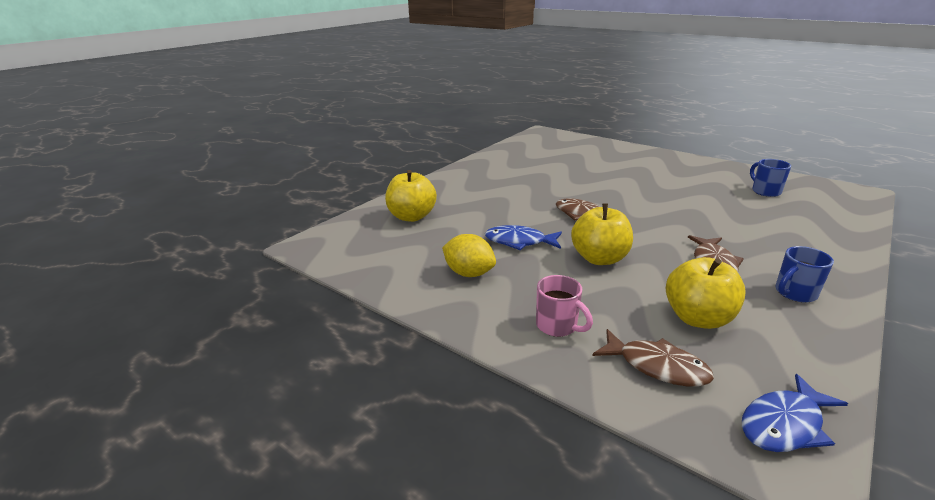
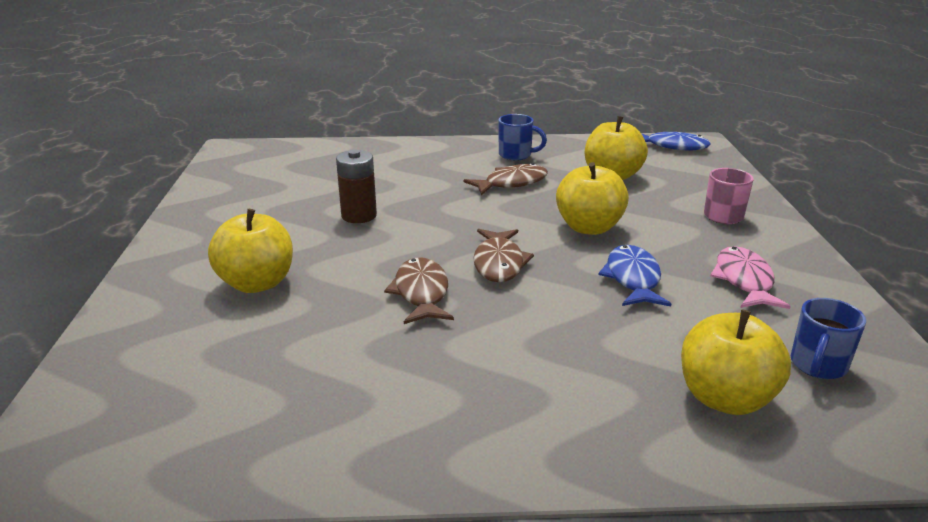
camera: 130 degrees left, 0 degrees up
yellow lemon [442,234,496,277] -> pink fish [710,246,791,309]
blue fish [485,225,562,250] -> blue fish turned 150 degrees counterclockwise [598,245,671,306]
brown fish [592,329,714,387] -> brown fish moved to [384,257,454,324]
blue mug [750,159,791,197] -> blue mug moved to [791,298,866,379]
none -> yellow apple [208,209,293,293]
none -> brown battery [336,149,377,223]

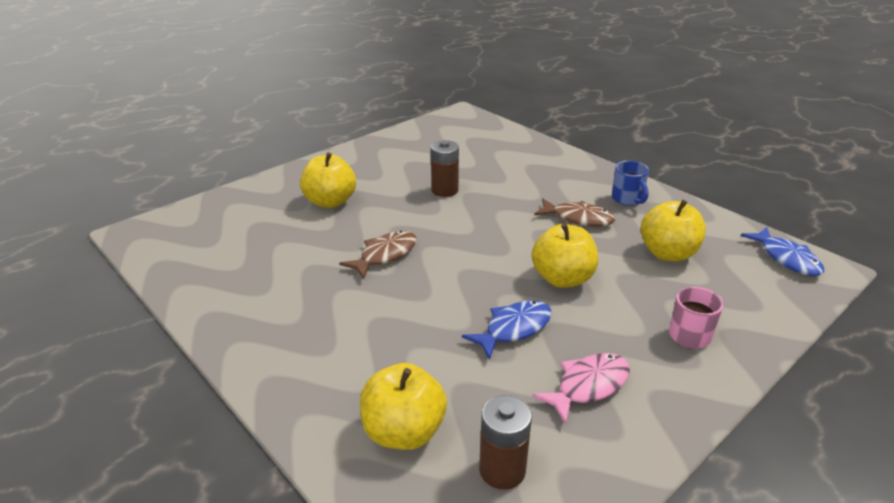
camera: 50 degrees right, 5 degrees up
brown fish [473,229,534,282] -> none
blue mug [791,298,866,379] -> brown battery [479,395,532,490]

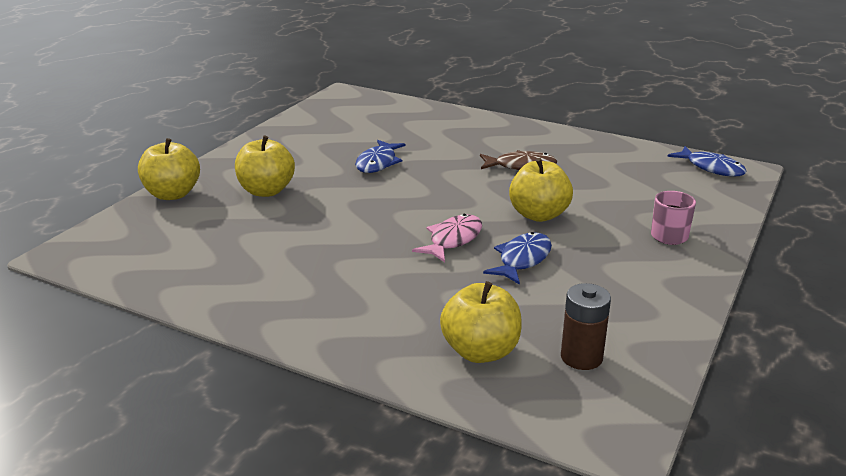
camera: 20 degrees left, 5 degrees down
brown fish [339,231,417,279] -> none
brown battery [431,140,459,197] -> blue fish [355,140,406,173]
pink fish [532,353,630,425] -> pink fish moved to [412,214,482,262]
blue mug [612,161,649,206] -> none
yellow apple [641,200,706,261] -> yellow apple moved to [138,138,200,200]

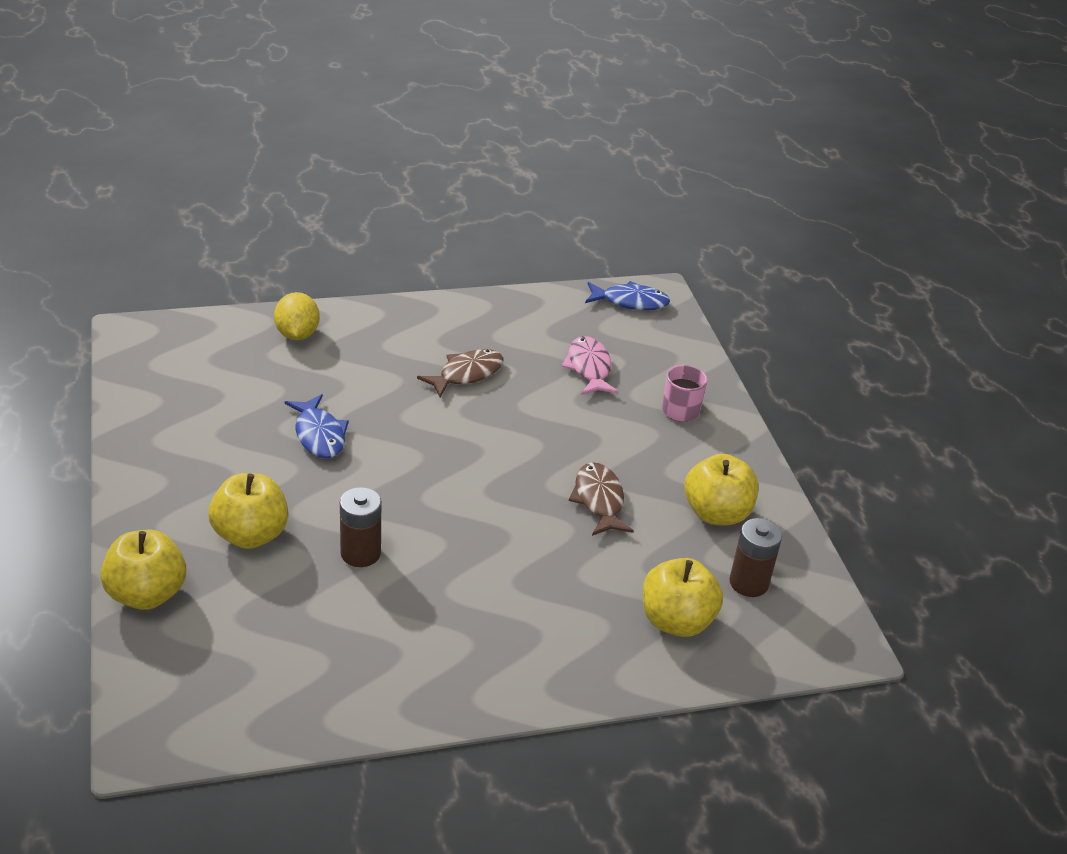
camera: 45 degrees left, 10 degrees up
pink fish [412,214,482,262] -> pink fish moved to [562,336,618,395]
blue fish [483,232,552,285] -> brown fish [569,462,634,536]
yellow apple [509,158,573,222] -> yellow apple moved to [684,454,759,525]
none -> yellow lemon [274,292,320,340]
none -> brown battery [340,487,381,567]

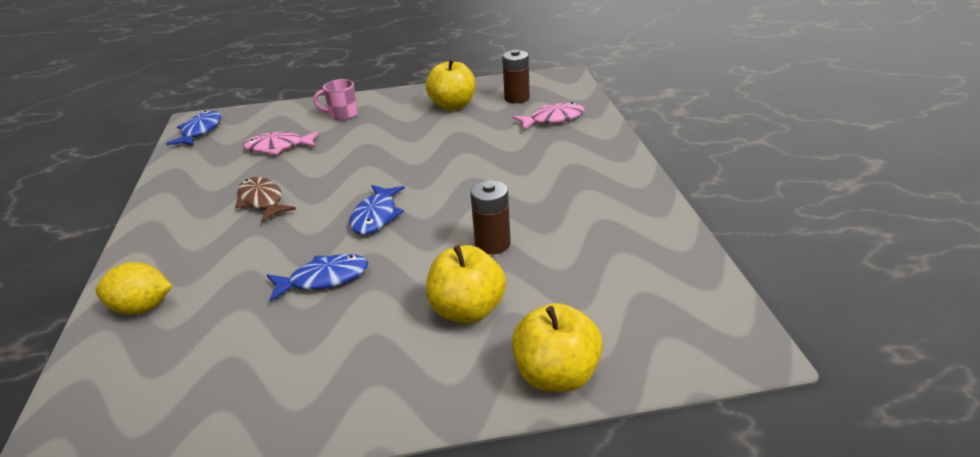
camera: 80 degrees left, 5 degrees down
brown fish [569,462,634,536] -> none
yellow apple [643,558,723,637] -> pink fish [512,102,585,130]
none -> blue fish [350,185,405,235]

